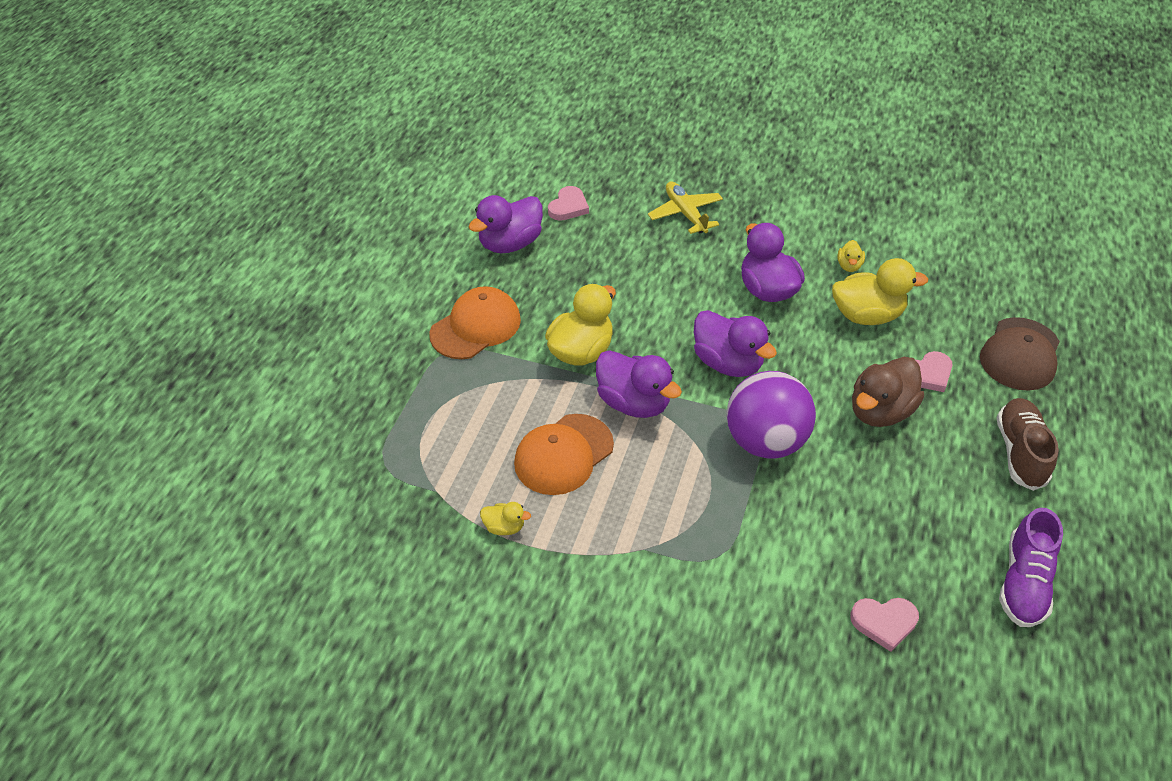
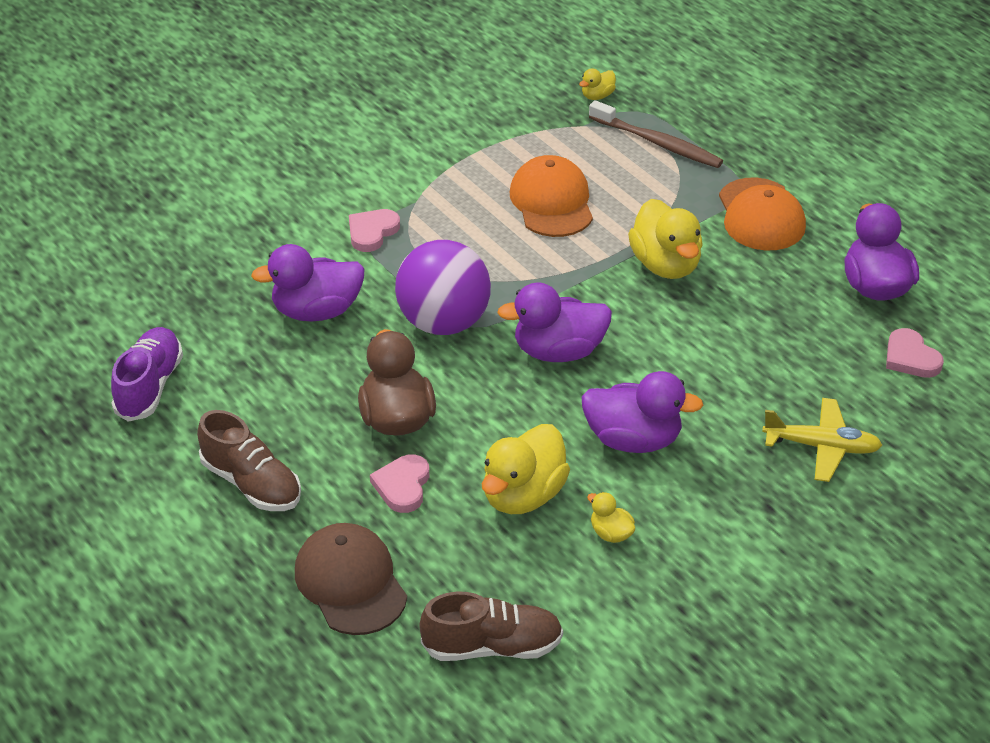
camera: 125 degrees right, 5 degrees down
yellow duck [480,502,531,535] -> yellow duck moved to [579,68,616,100]
purple duck [596,350,682,418] -> purple duck moved to [251,244,365,321]
pink heart [850,598,919,652] -> pink heart moved to [349,209,400,252]
purple shoe [999,508,1063,627] -> purple shoe turned 45 degrees clockwise [111,327,183,422]
none -> brown shoe [420,592,563,661]
none -> brown toothbrush [589,100,723,168]

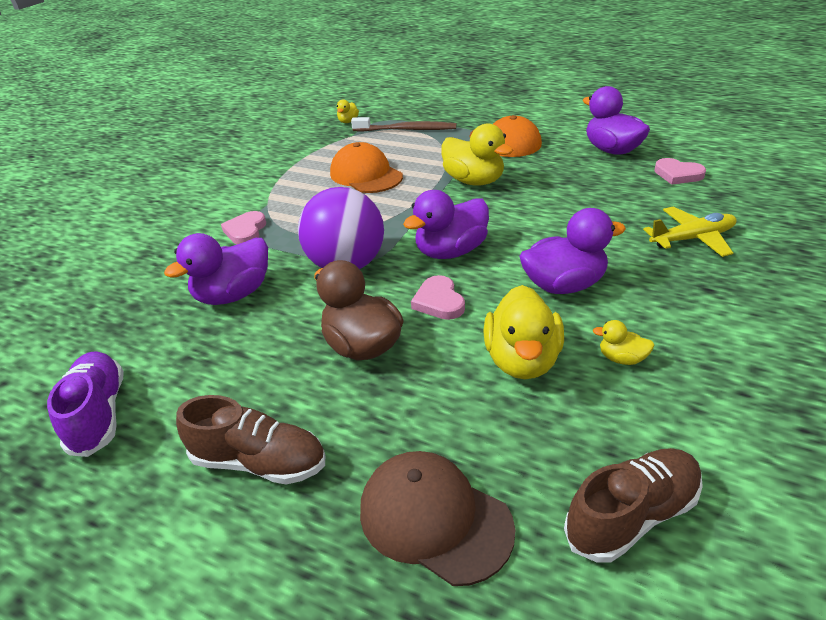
camera: 25 degrees left, 5 degrees down
pink heart [370,454,429,513] -> pink heart moved to [411,275,465,320]

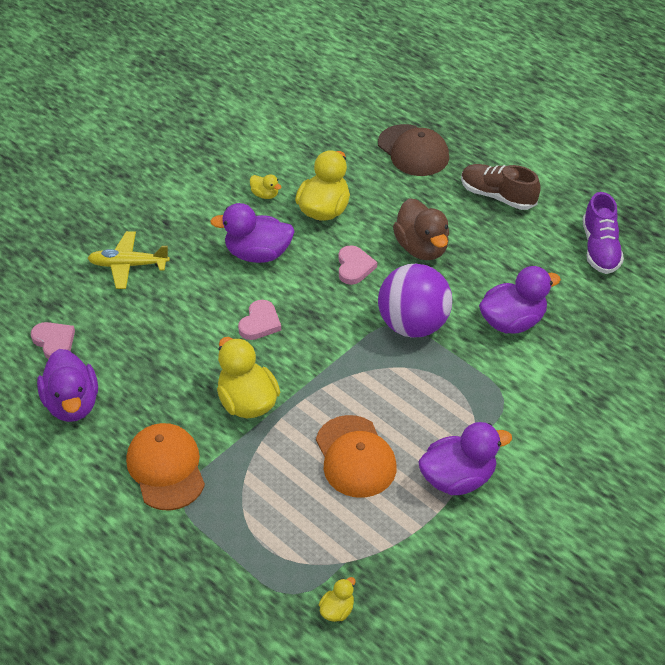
camera: 165 degrees left, 10 degrees up
pink heart [221,211,266,244] -> pink heart moved to [238,300,281,340]
brown toothbrush [351,117,456,132] -> none
purple duck [403,190,489,259] -> purple duck moved to [418,422,512,495]
brown shoe [564,448,703,563] -> none

